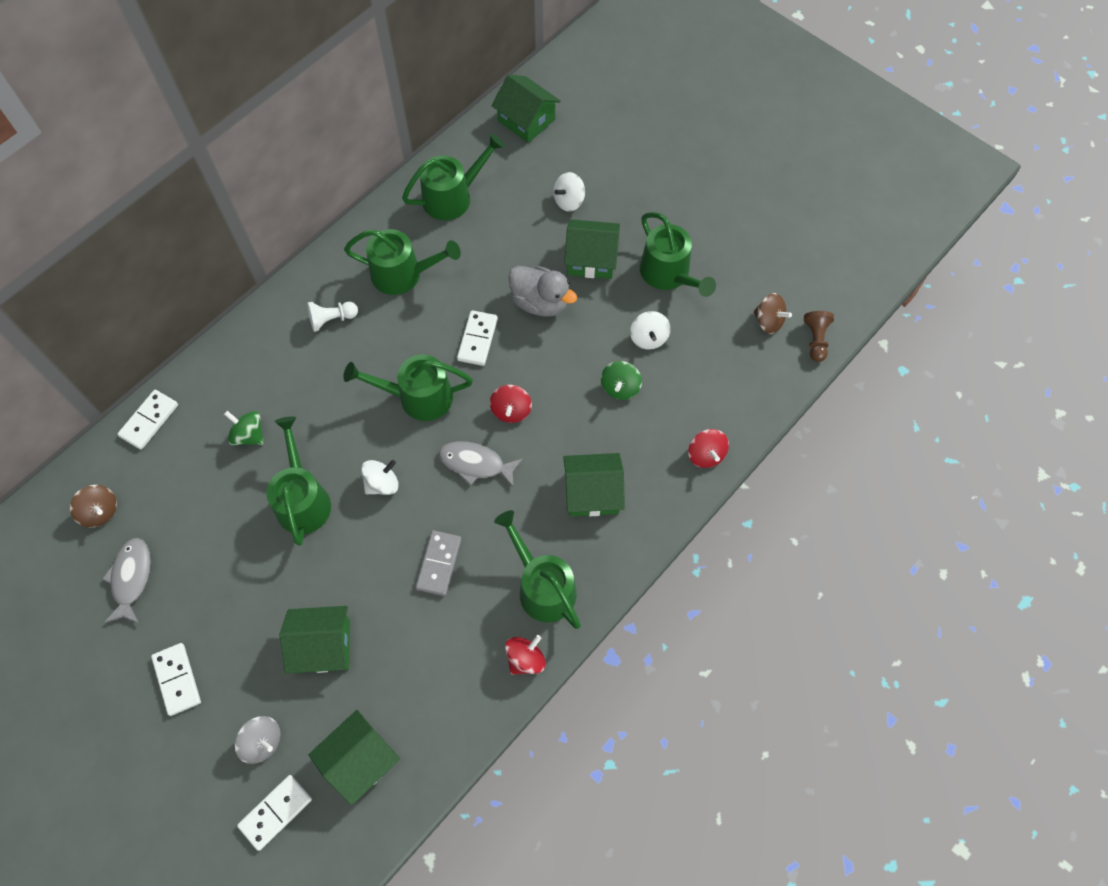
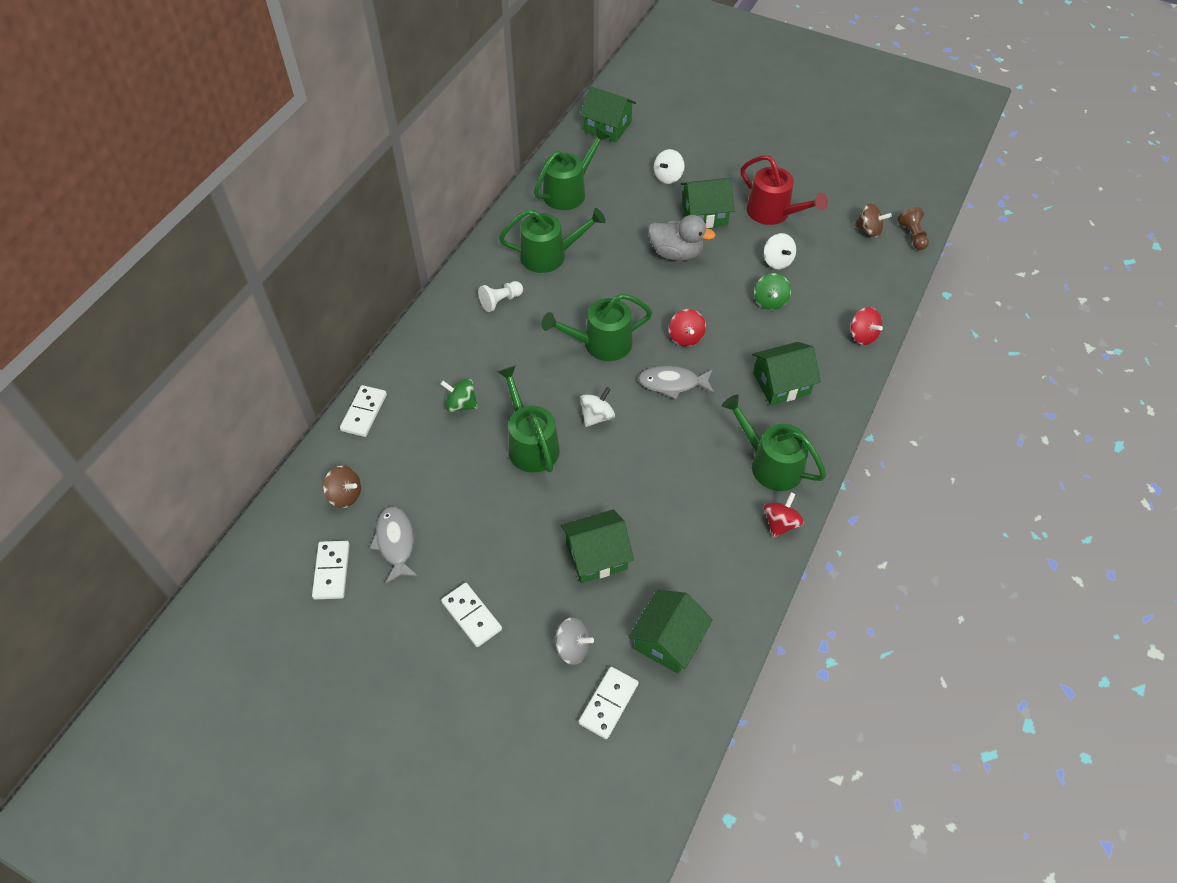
camera: 15 degrees left, 10 degrees down
grey domino [415,530,461,596] -> none
white domino [457,310,498,366] -> white domino moved to [312,541,350,600]
green watering can [640,212,716,297] -> red watering can [741,155,828,225]

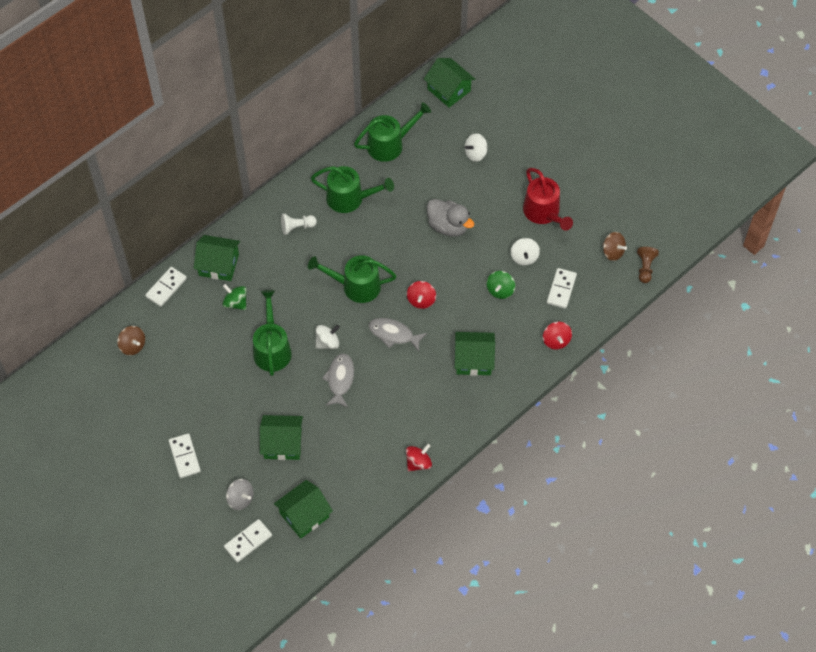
camera: 20 degrees right, 5 degrees up
white domino [312,541,350,600] -> white domino moved to [547,268,577,309]
grey fish [370,507,419,584] -> grey fish moved to [322,354,354,408]
green house [681,178,734,228] -> green house moved to [194,235,240,281]
green watering can [722,394,826,491] -> none

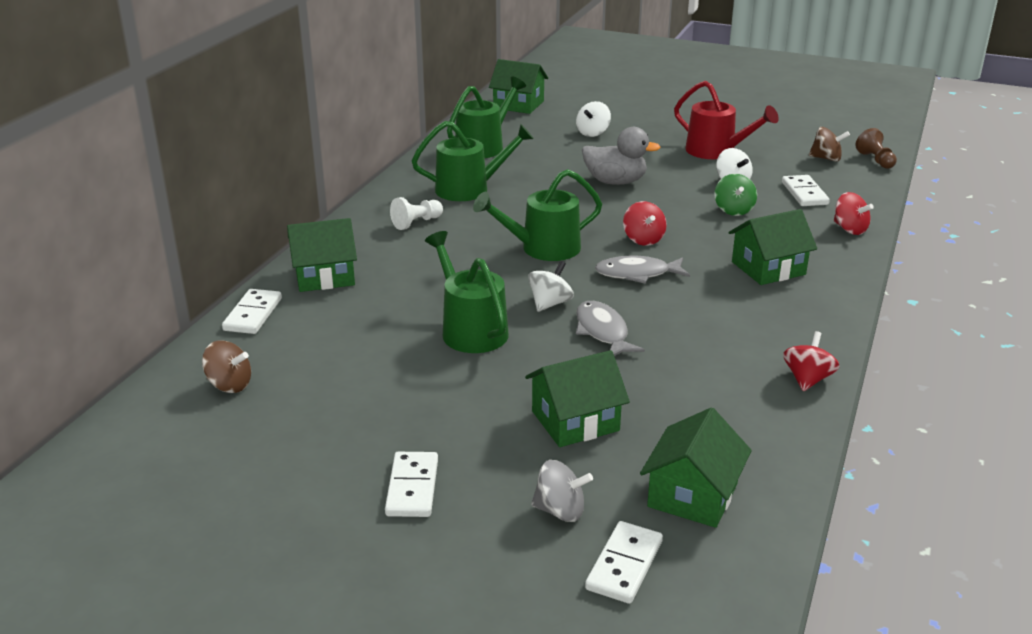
camera: 25 degrees left, 30 degrees down
white domino [169,433,201,478] -> white domino turned 45 degrees clockwise [385,452,438,517]
green spinning top [223,284,247,310] -> none

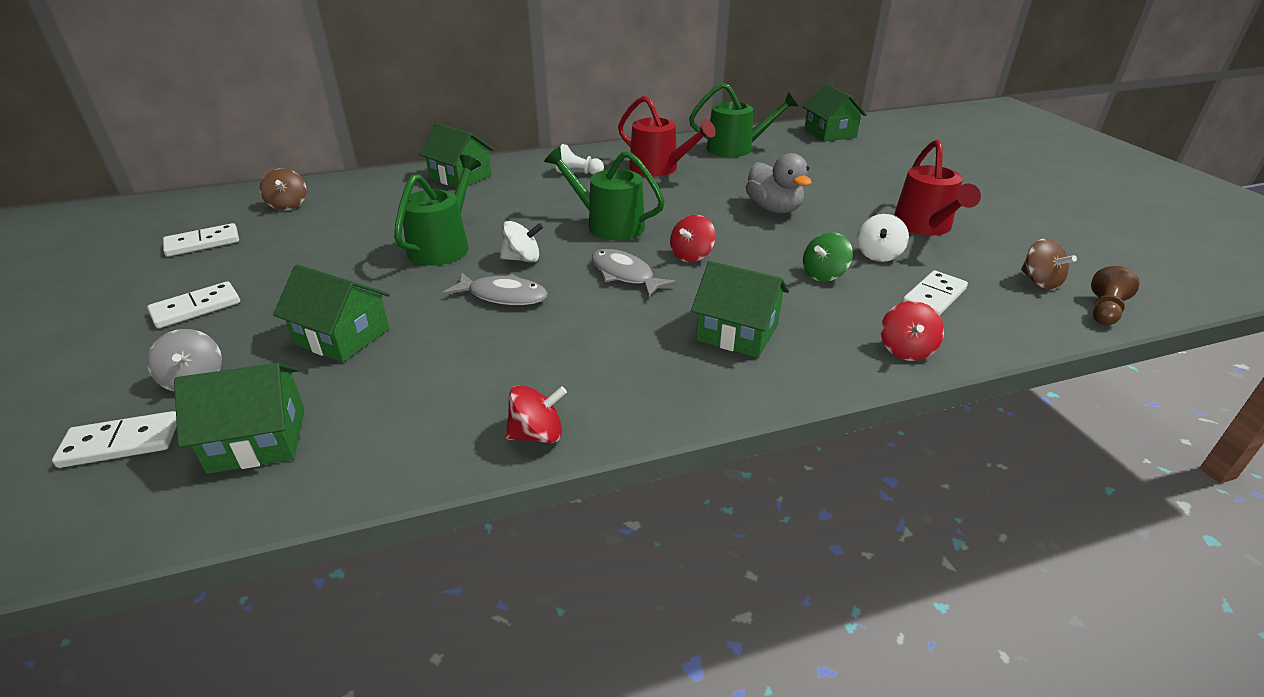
camera: 50 degrees right, 5 degrees up
white domino [222,289,282,334] -> white domino moved to [163,223,239,257]
green watering can [412,121,534,201] -> red watering can [618,95,716,177]
white spinning top [576,101,611,137] -> none
grey fish [576,301,645,356] -> grey fish turned 75 degrees clockwise [443,273,548,305]

